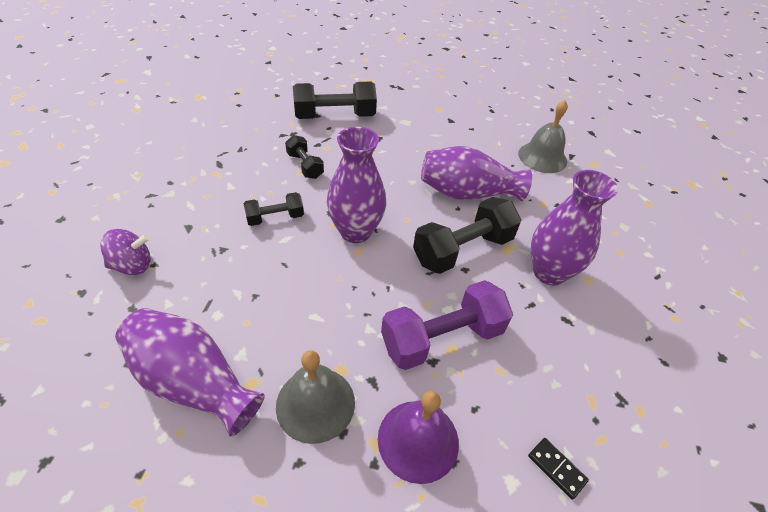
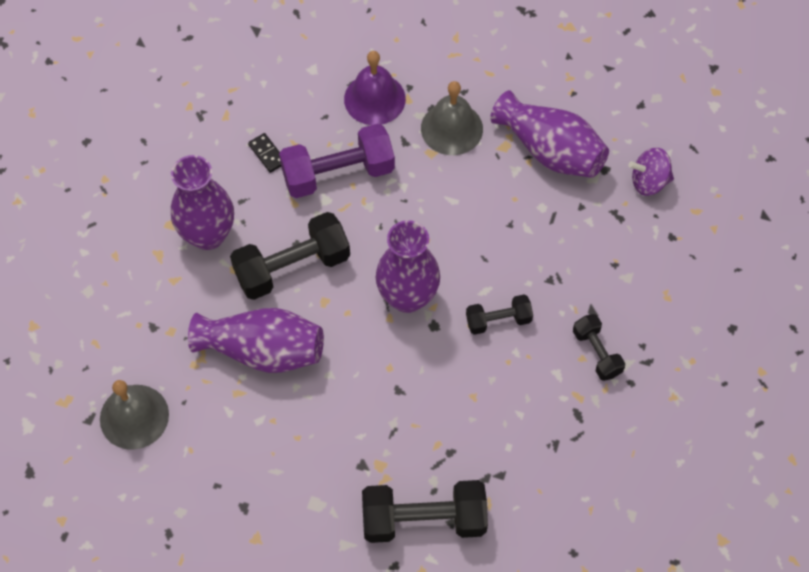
camera: 170 degrees left, 15 degrees up
purple spinning top [100,229,150,275] -> purple spinning top moved to [628,147,674,196]
black dumbbell [285,135,324,179] -> black dumbbell moved to [573,314,625,381]
black domino [528,438,589,500] -> black domino moved to [248,133,281,173]

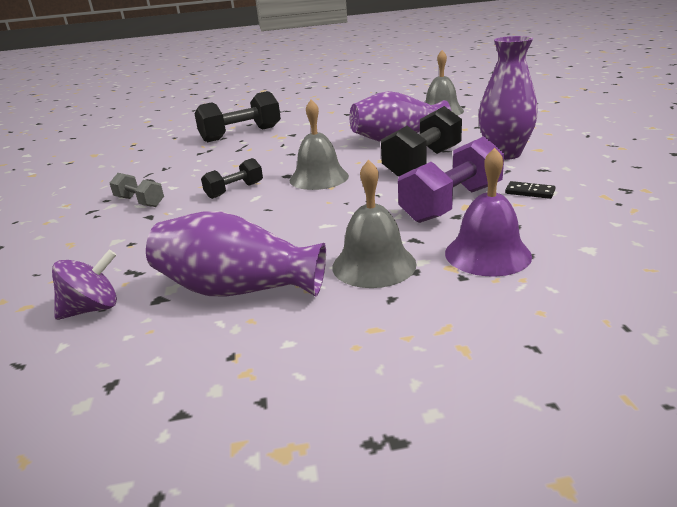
camera: 155 degrees right, 35 degrees down
purple vase [376,220,440,313] -> grey bell [290,99,349,190]
black dumbbell [573,314,625,381] -> grey dumbbell [110,173,164,207]

